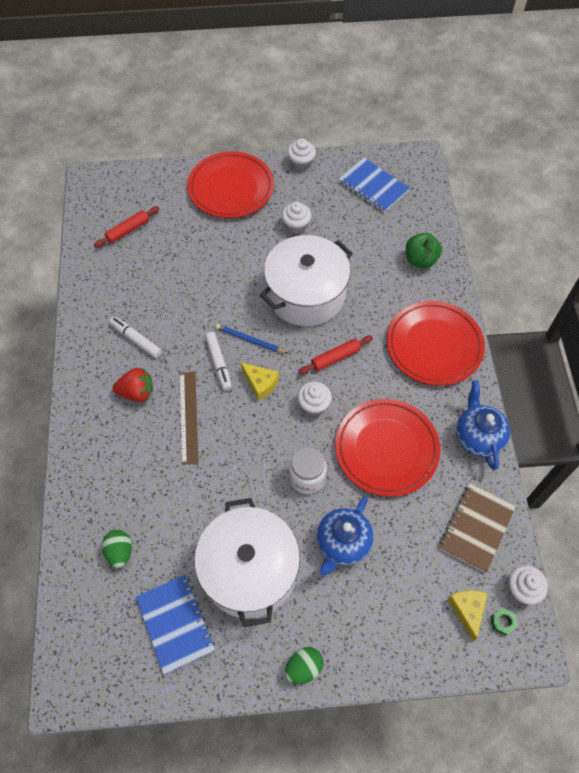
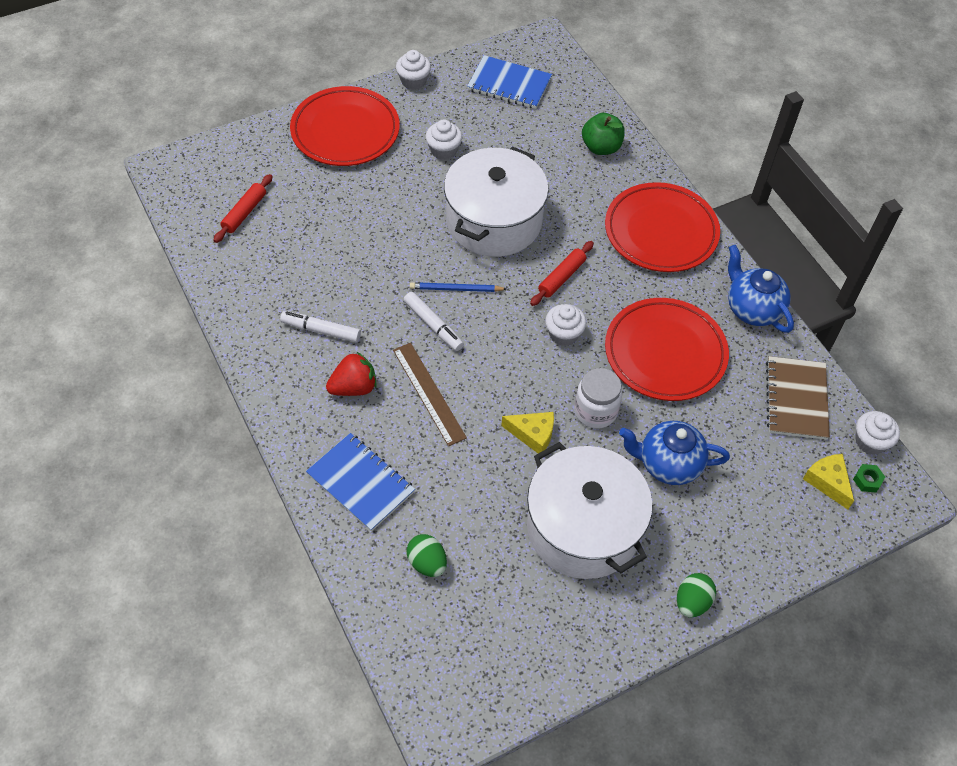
camera: 25 degrees left, 5 degrees down
blue notebook [136,575,215,674] -> blue notebook moved to [306,433,415,532]
yellow cheese [241,362,279,401] -> yellow cheese moved to [501,412,554,453]
blue teapot [317,496,374,576] -> blue teapot turned 90 degrees clockwise [619,421,730,485]

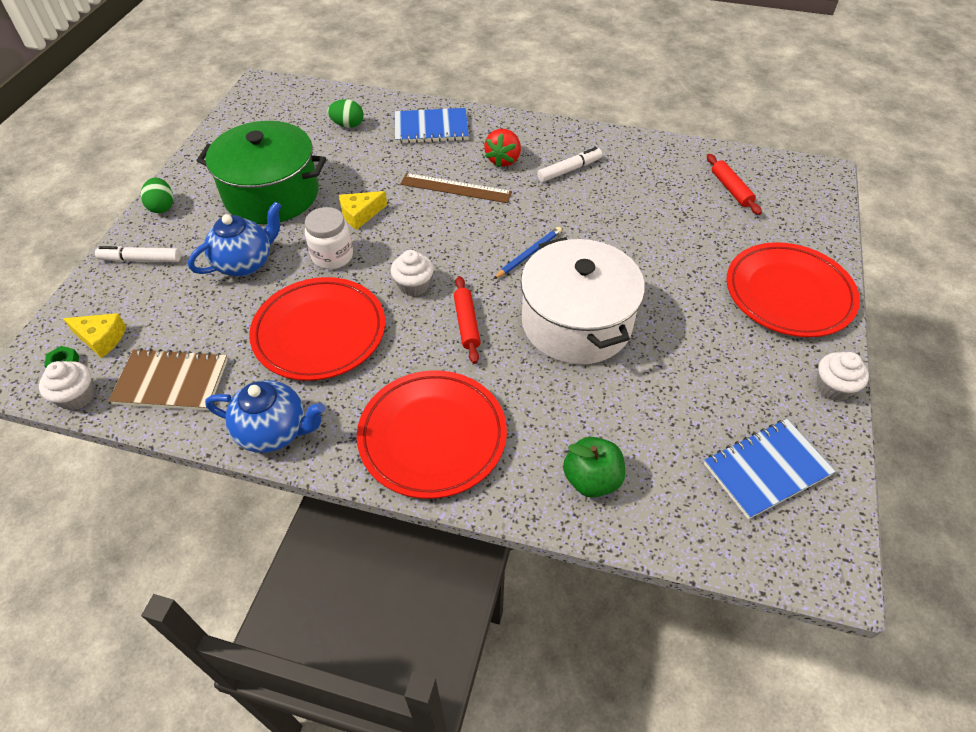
camera: 135 degrees right, 5 degrees down
white marker [404,292,464,351] -> white marker moved to [95,246,181,262]
white cupcake [426,120,462,160] -> none
white pot [527,442,653,579] -> green pot [197,121,326,224]
brown notebook [766,356,830,440] -> brown notebook turned 45 degrees counterclockwise [108,348,228,411]

